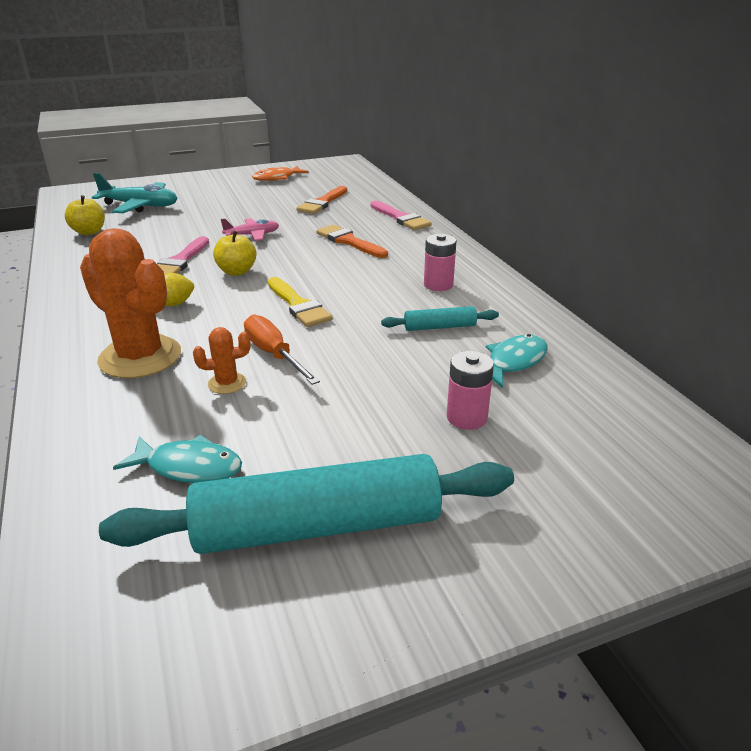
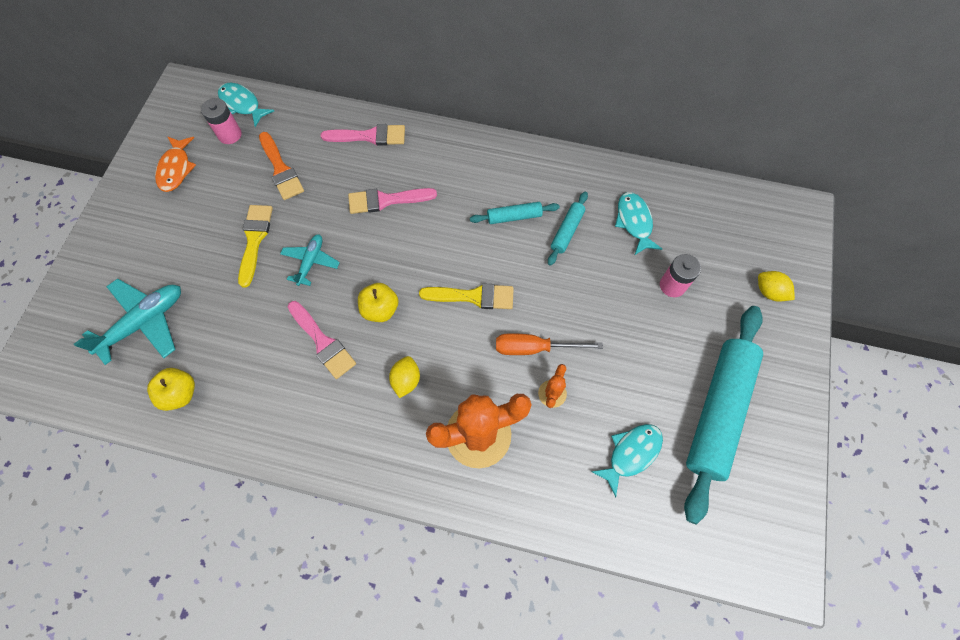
camera: 55 degrees left, 35 degrees up
pink plane [221,218,279,241] -> turquoise plane [280,234,340,286]
orange brush [316,225,388,258] -> pink brush [348,188,437,214]
pink battery [424,234,457,291] -> pink battery moved to [201,98,242,144]
none -> turquoise fish [218,83,274,127]
none -> yellow brush [238,205,273,288]
none -> turquoise rolling pin [470,202,560,224]
none -> yellow lemon [758,271,795,302]

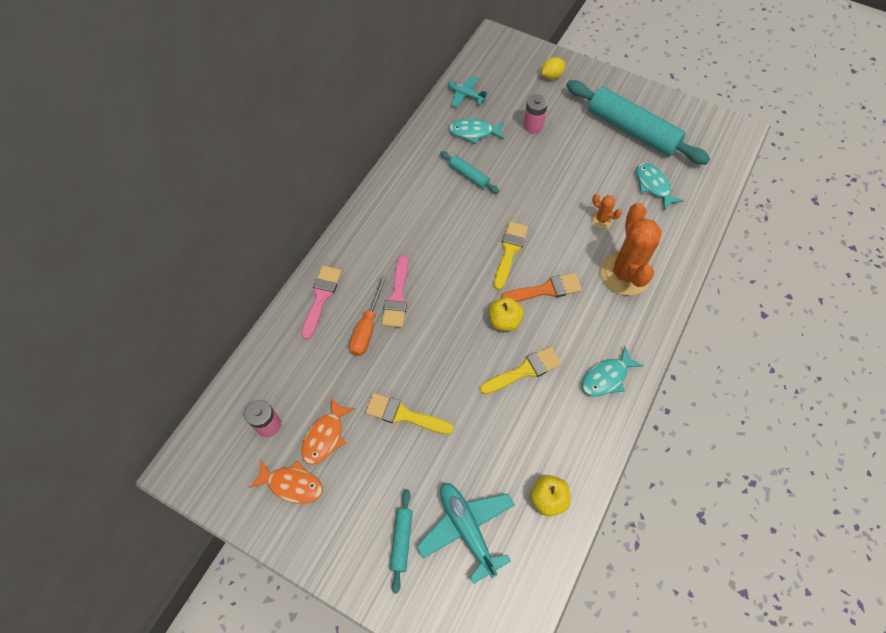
camera: 75 degrees left, 5 degrees down
turquoise fish [218,83,274,127] -> turquoise fish moved to [582,347,643,397]
orange brush [259,132,304,200] -> orange brush moved to [501,273,582,302]
turquoise plane [280,234,340,286] -> turquoise plane moved to [448,76,489,107]
pink brush [288,301,356,379] -> yellow brush [480,346,562,394]
yellow lemon [389,356,420,398] -> none
turquoise rolling pin [470,202,560,224] -> turquoise rolling pin moved to [390,489,413,594]
orange screwdriver [496,333,603,355] -> orange screwdriver moved to [349,275,387,356]
none -> orange fish [302,397,355,465]

